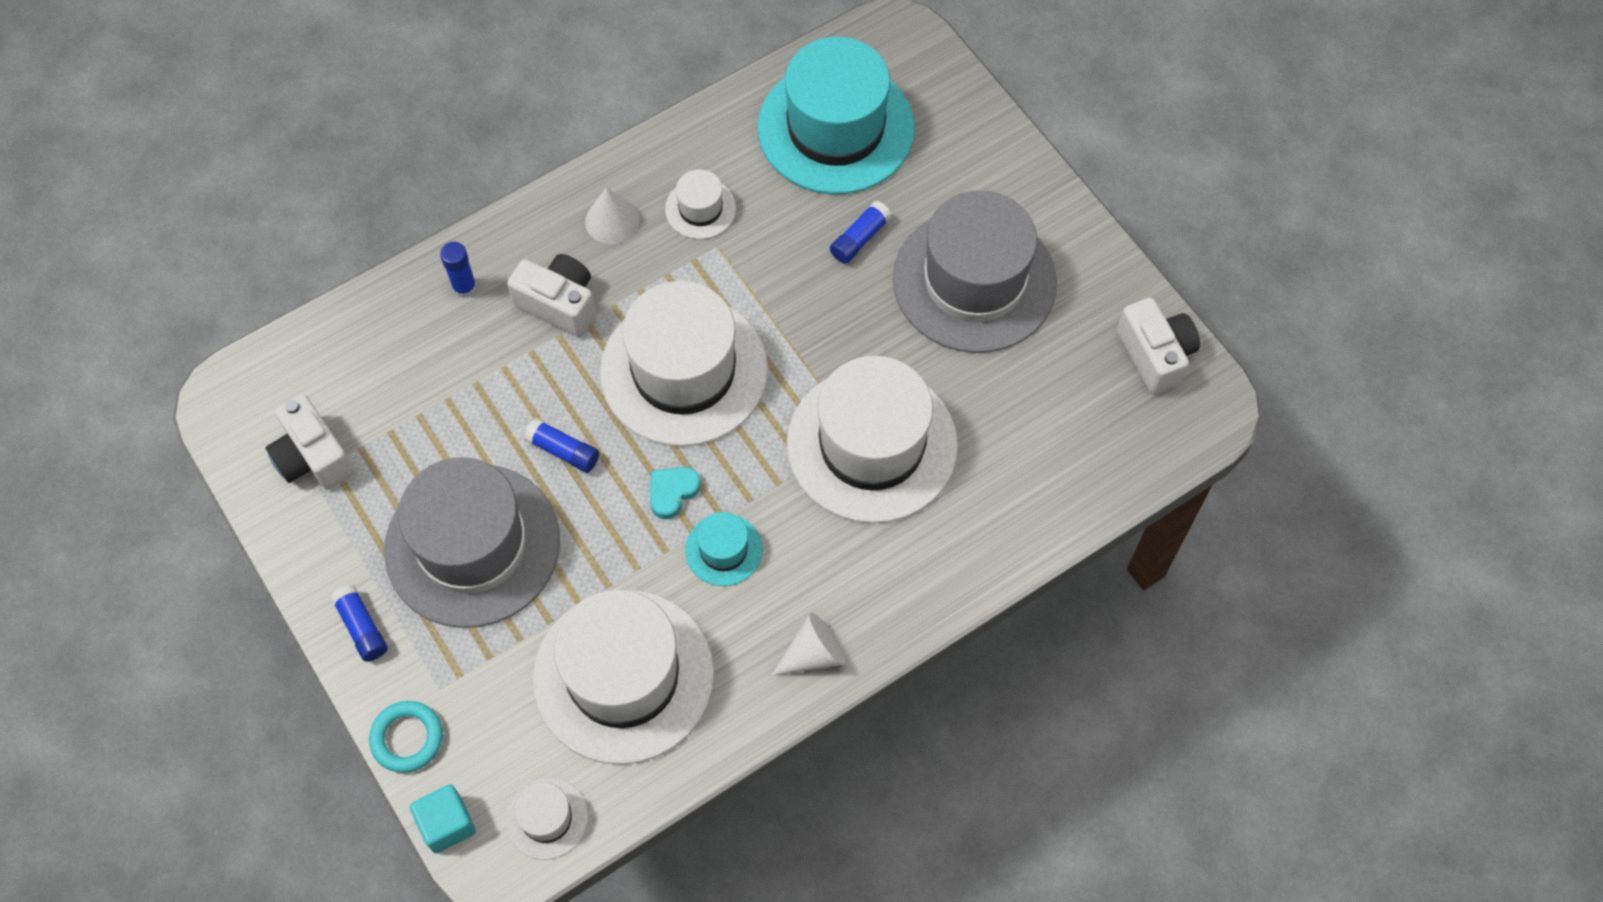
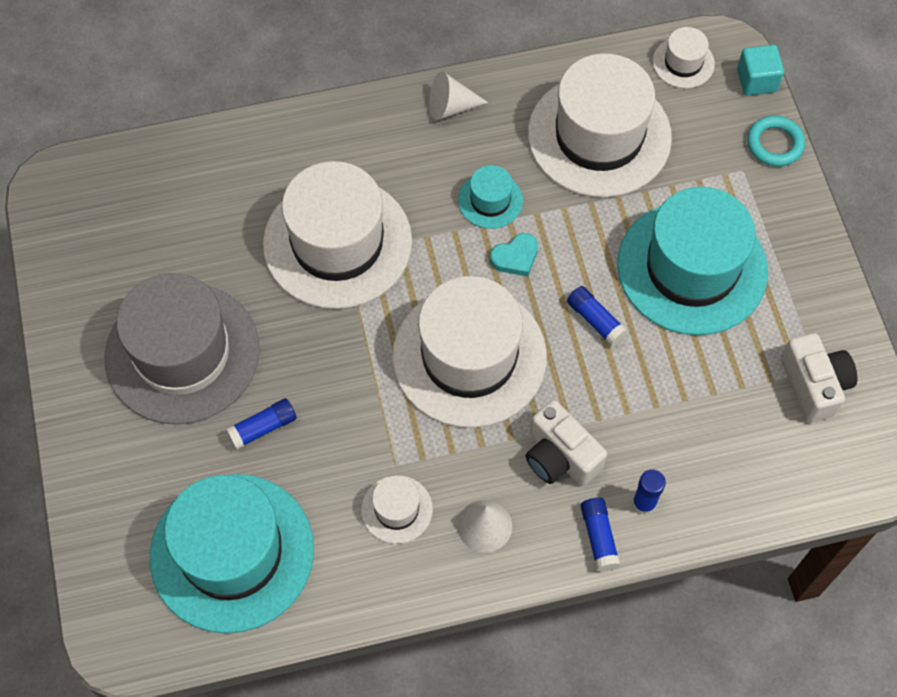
camera: 160 degrees left, 0 degrees up
blue glue stick [330,584,388,662] -> blue glue stick moved to [580,498,620,572]
grey hat [384,457,560,628] -> turquoise hat [617,187,768,335]
white camera [1117,298,1200,394] -> none

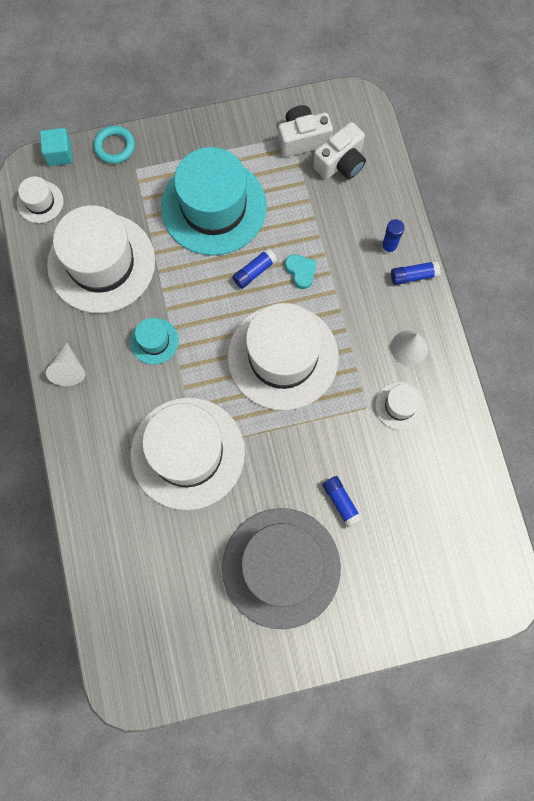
camera: 90 degrees left, 10 degrees up
turquoise hat [150,474,314,634] -> none
turquoise heart [490,233,538,277] -> turquoise heart moved to [285,254,317,289]
white camera [525,400,607,486] -> white camera moved to [313,122,366,180]

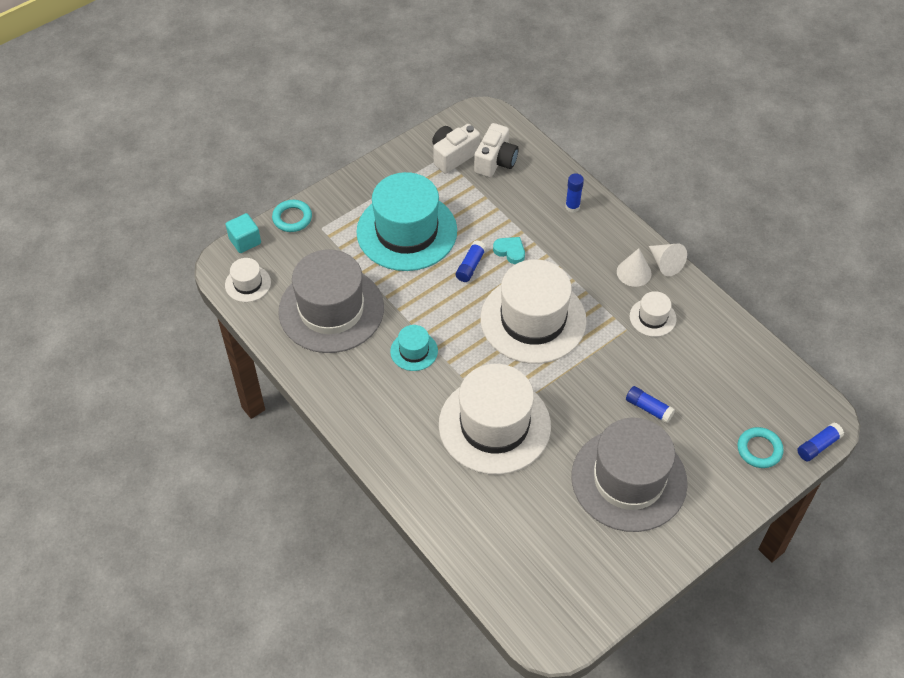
camera: 25 degrees left, 20 degrees down
white cone [46,342,85,386] -> white cone moved to [649,244,687,276]
white hat [47,205,155,313] -> grey hat [278,249,384,353]
blue glue stick [391,261,441,285] -> blue glue stick moved to [797,423,844,461]
none -> turquoise ring [738,427,784,468]

